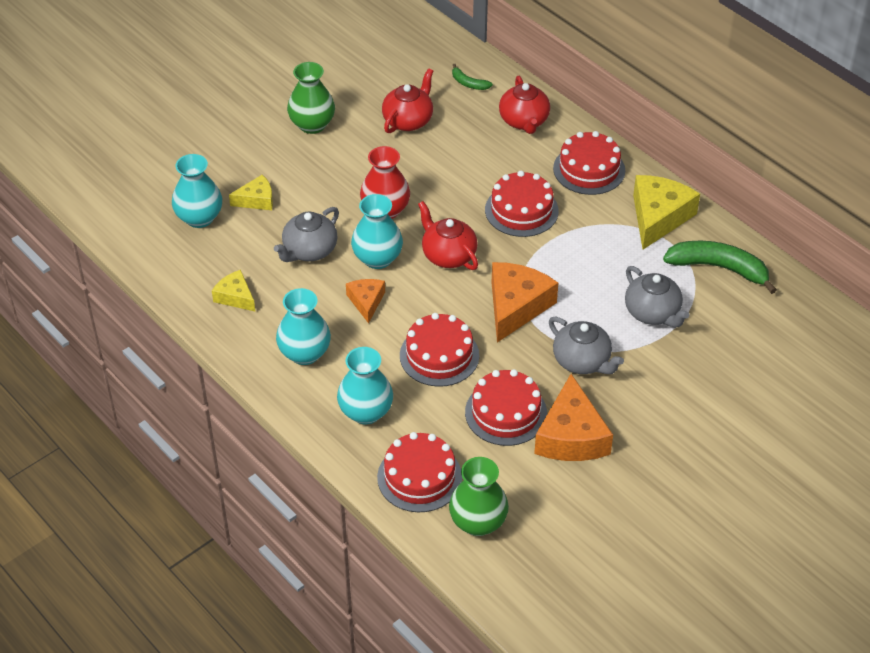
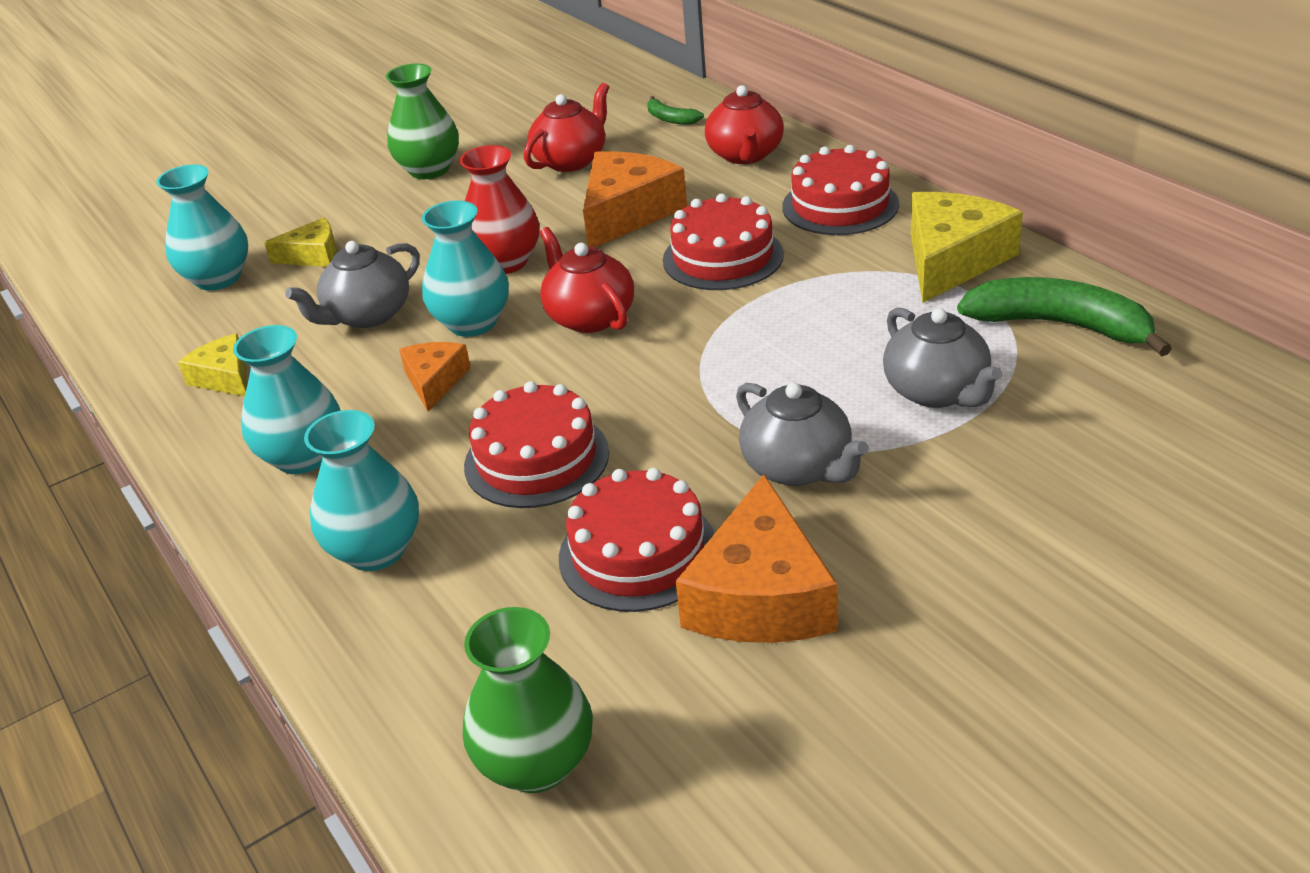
camera: 10 degrees right, 10 degrees down
red cake [377,432,462,512] -> none
orange cheese [491,262,558,343] -> orange cheese moved to [583,151,687,248]

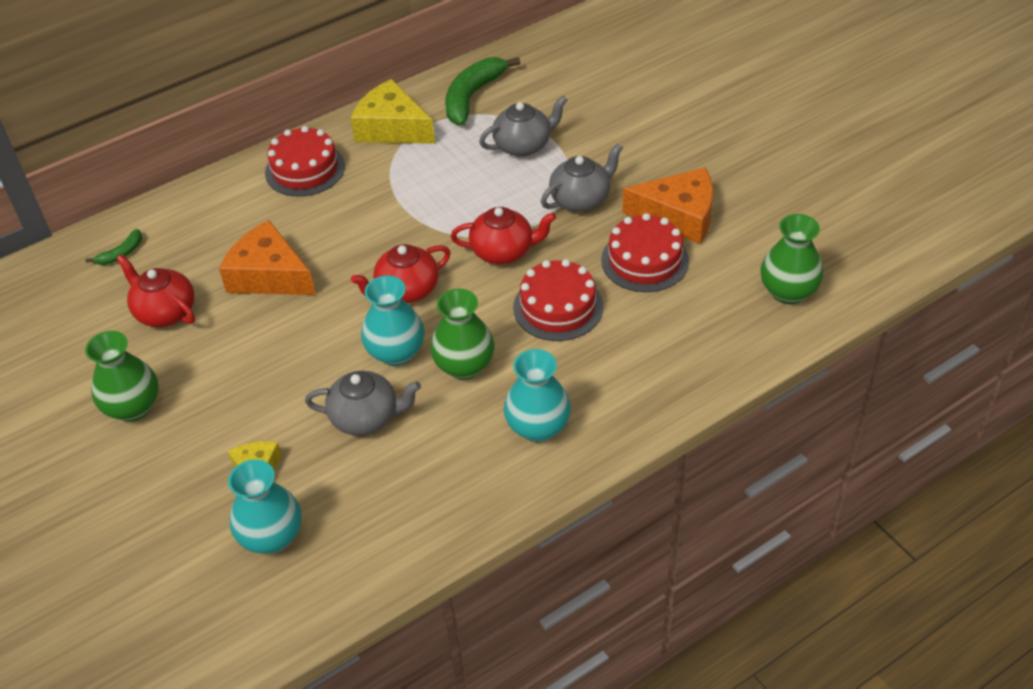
camera: 90 degrees left, 10 degrees up
yellow cheese [178,334,247,397] -> none
grey teapot [285,241,420,328] -> grey teapot turned 45 degrees counterclockwise [305,371,421,436]
turquoise vase [304,410,419,571] -> none
orange cheese [399,342,471,412] -> green vase [430,289,495,380]
red vase [459,145,539,274] -> none
red cake [663,193,784,290] -> none
red teapot [705,85,784,164] -> red teapot moved to [451,207,556,264]

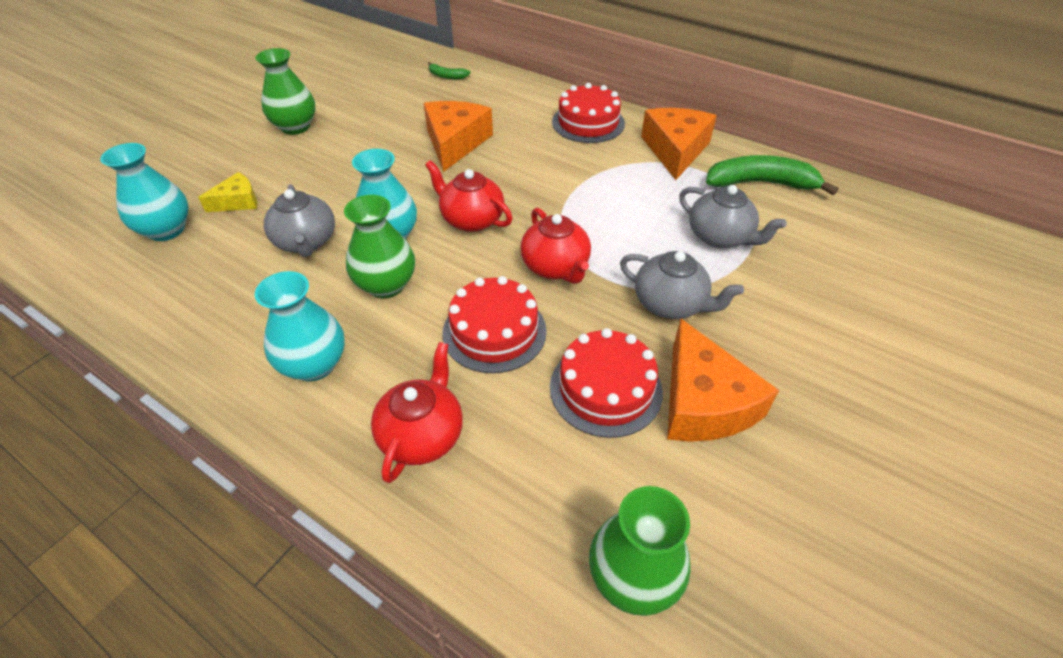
camera: 65 degrees right, 0 degrees up
red teapot [116,254,195,327] -> red teapot moved to [371,342,463,483]
yellow cheese [350,79,435,144] -> orange cheese [641,108,717,180]

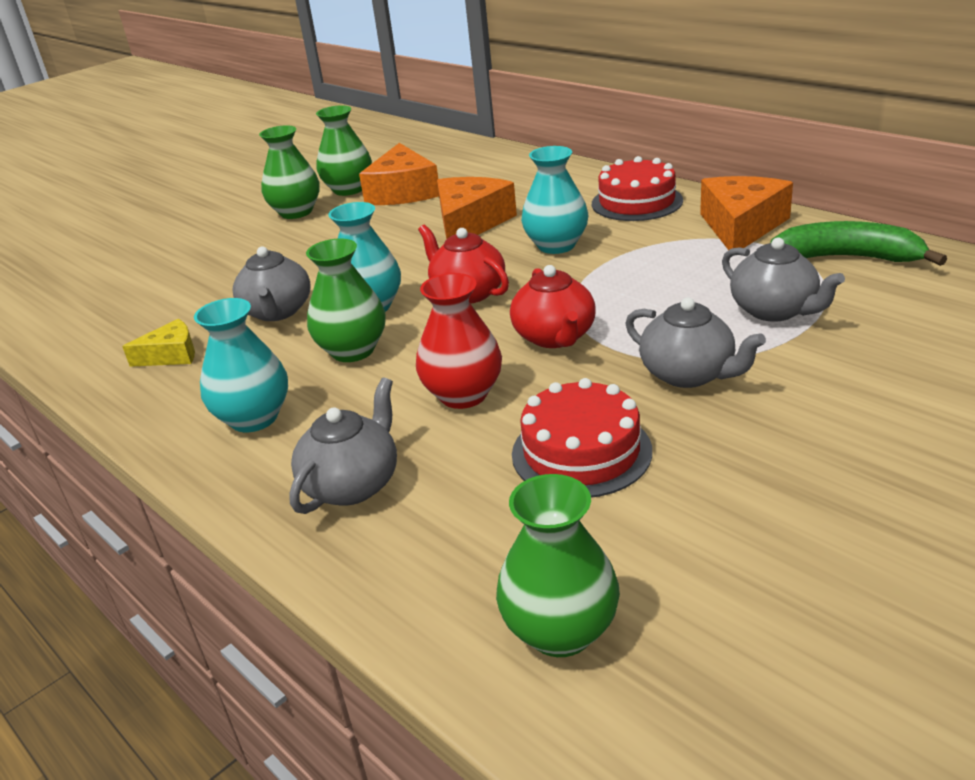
camera: 15 degrees right, 15 degrees down
turquoise vase [100,143,189,241] -> turquoise vase moved to [521,146,588,254]
yellow cheese [198,172,258,212] -> yellow cheese moved to [122,319,195,367]
red teapot [371,342,463,483] -> grey teapot [289,377,397,514]
green banana [428,62,471,79] -> none
red cake [442,276,547,373] -> red vase [416,273,502,409]
orange cheese [667,319,779,442] -> orange cheese moved to [359,143,439,205]
none -> green vase [316,105,372,196]

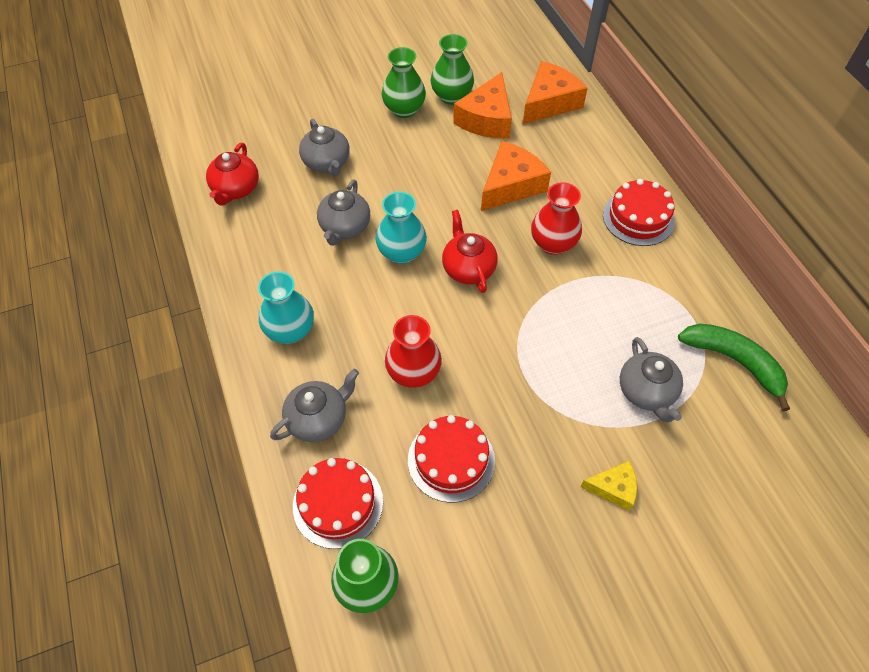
camera: 20 degrees right, 25 degrees up
yellow cheese [122,319,195,367] -> yellow cheese moved to [581,461,637,511]
green vase [306,239,386,362] -> none
red teapot [510,265,596,348] -> red teapot moved to [206,143,259,205]
turquoise vase [521,146,588,254] -> red vase [531,182,582,255]
grey teapot [626,297,766,388] -> grey teapot moved to [299,119,350,176]
orange cheese [700,176,793,250] -> orange cheese moved to [523,61,588,124]
none -> red cake [293,458,383,549]

